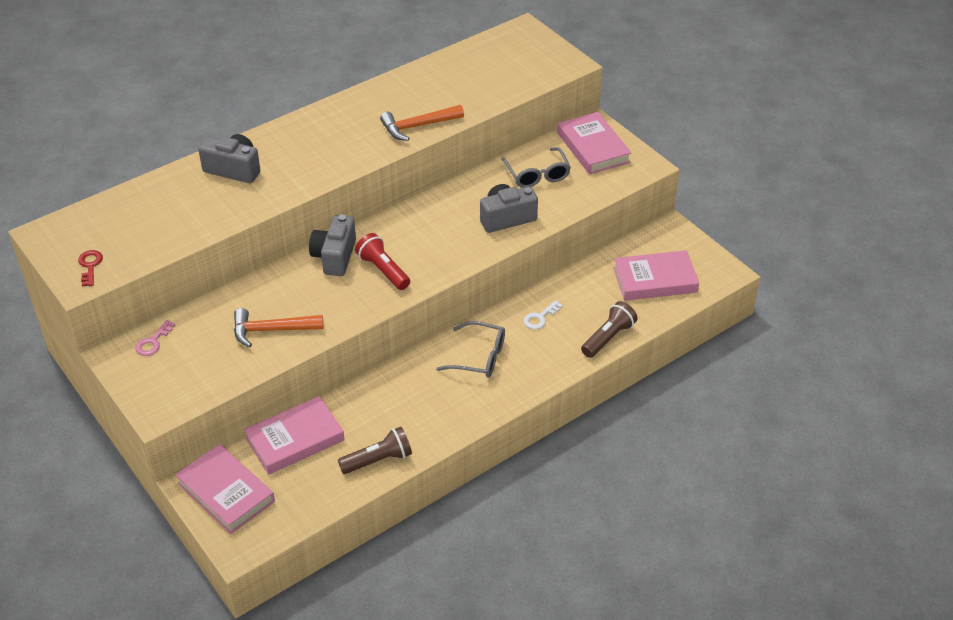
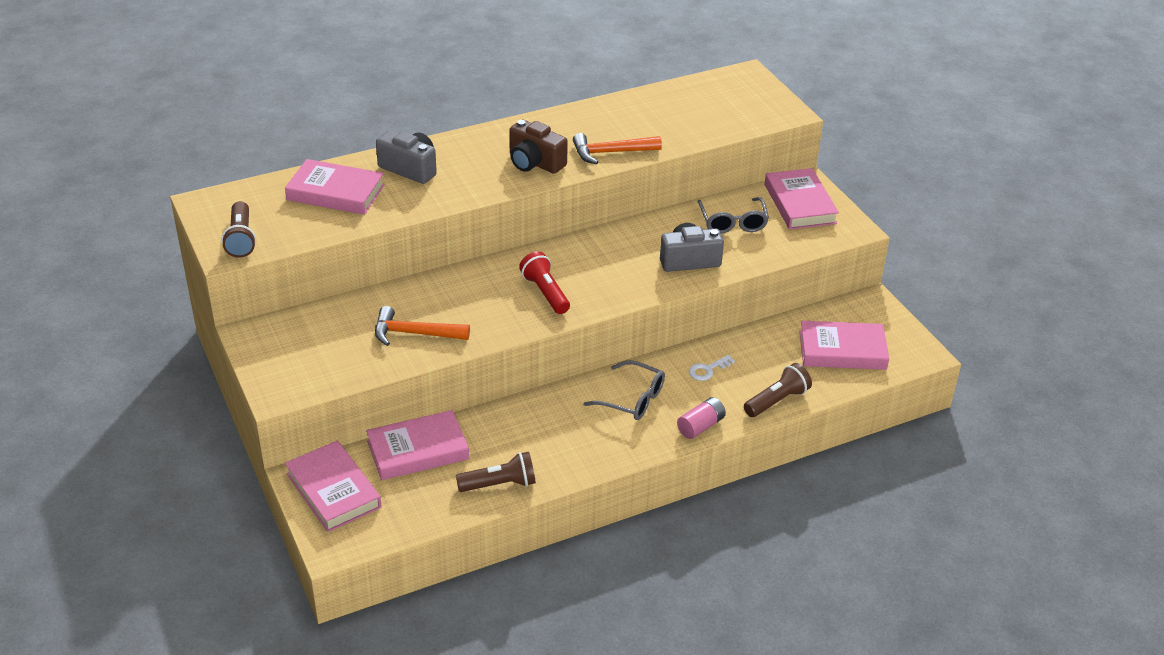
camera: 10 degrees right, 5 degrees down
red key [78,250,103,286] -> brown flashlight [222,201,256,258]
pink key [135,320,175,356] -> none
grey camera [309,215,356,276] -> none
none -> pink book [285,159,385,215]
none -> brown camera [509,120,568,174]
none -> pink battery [677,397,726,439]

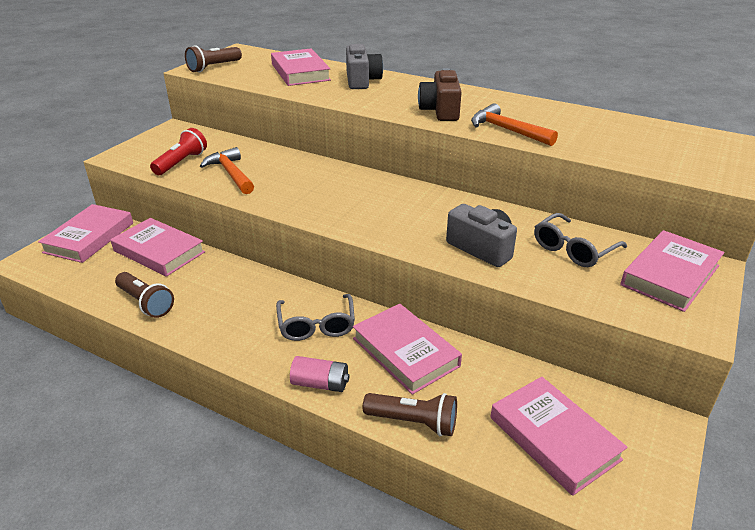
camera: 55 degrees right, 5 degrees down
red flashlight [519,251,570,314] -> red flashlight moved to [150,128,207,175]
white key [689,355,735,381] -> pink book [353,304,462,395]

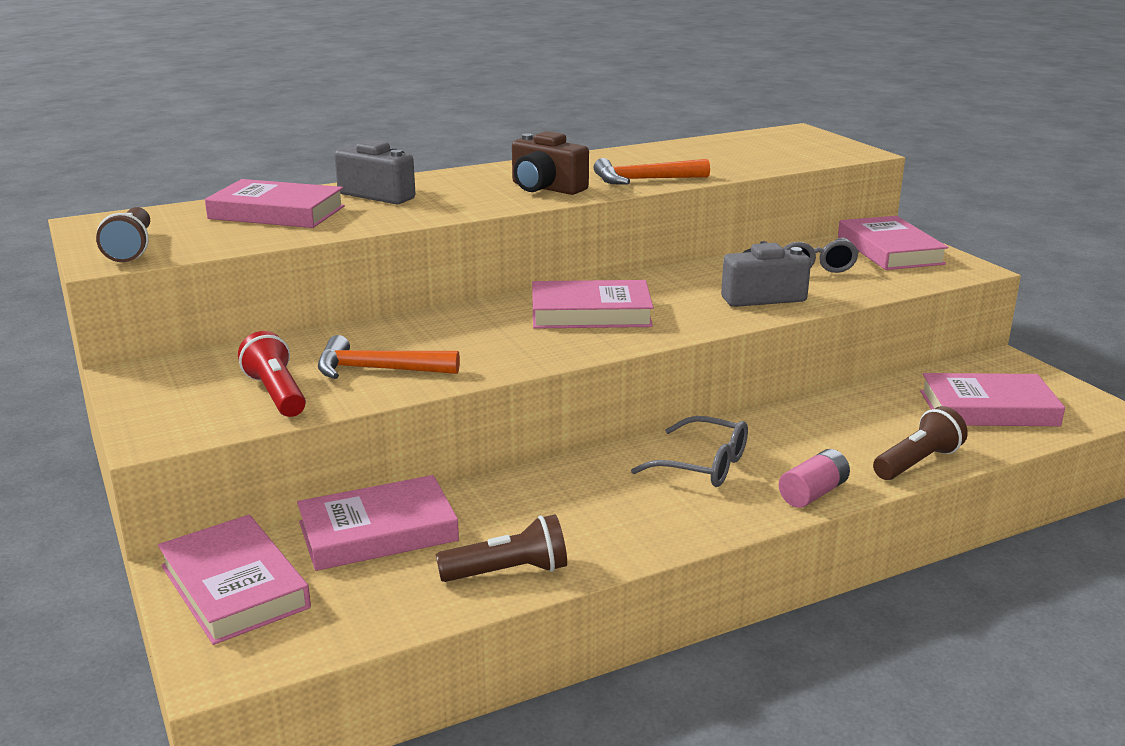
camera: 55 degrees left, 10 degrees down
pink book [353,304,462,395] -> pink book moved to [532,280,653,329]

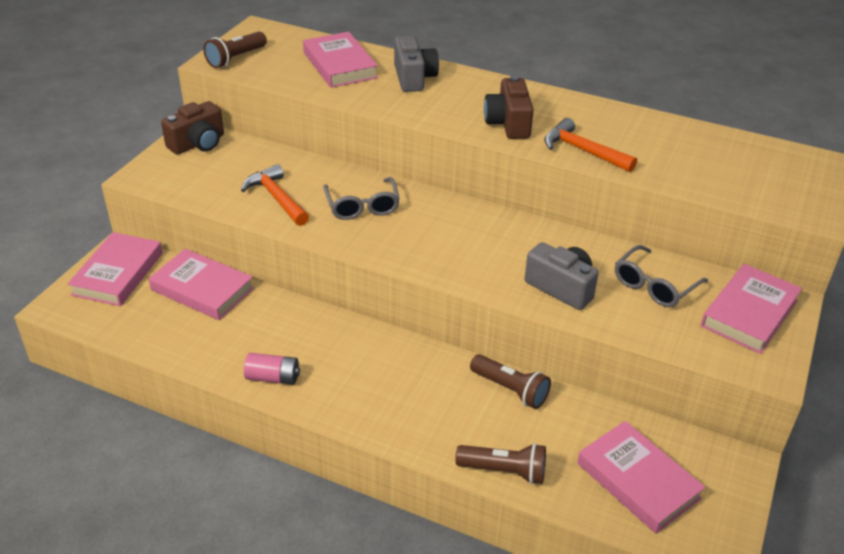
camera: 50 degrees right, 15 degrees up
red flashlight [238,331,306,417] -> none
brown flashlight [436,514,567,582] -> brown flashlight moved to [470,354,551,409]
pink book [532,280,653,329] -> none
grey glasses [631,416,748,487] -> grey glasses moved to [323,177,400,220]
pink battery [779,449,850,508] -> pink battery moved to [244,353,300,385]
none -> brown camera [161,101,224,155]

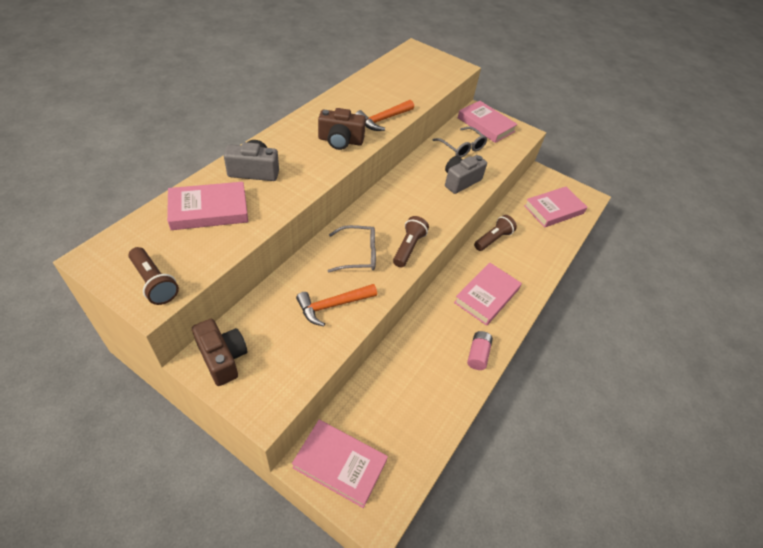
camera: 85 degrees left, 10 degrees up
pink book [148,248,254,320] -> pink book moved to [454,262,522,326]
brown flashlight [455,443,546,485] -> brown flashlight moved to [393,216,429,267]

